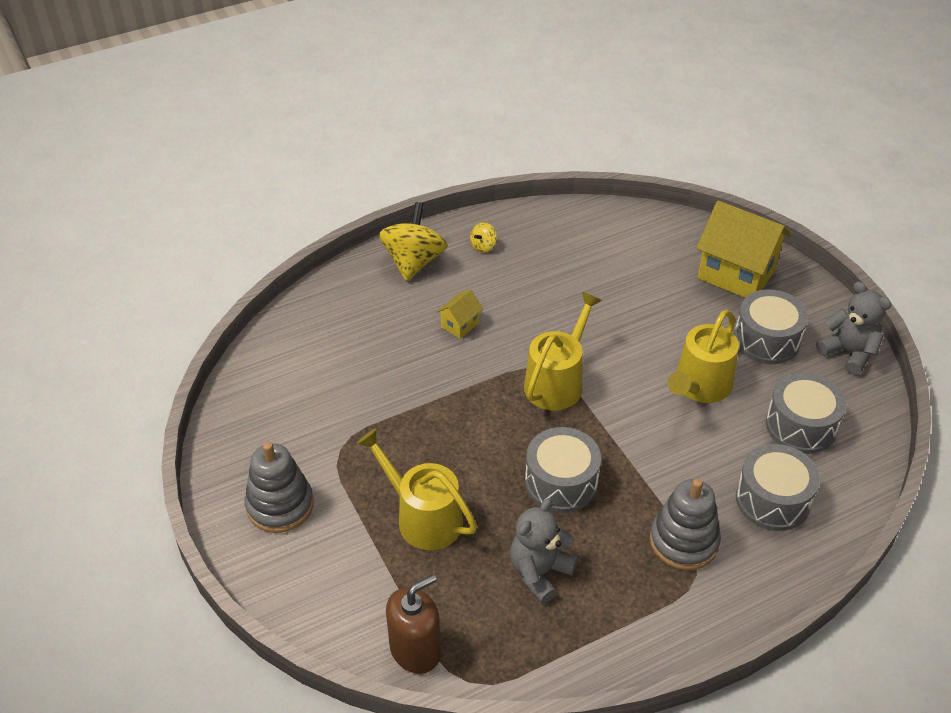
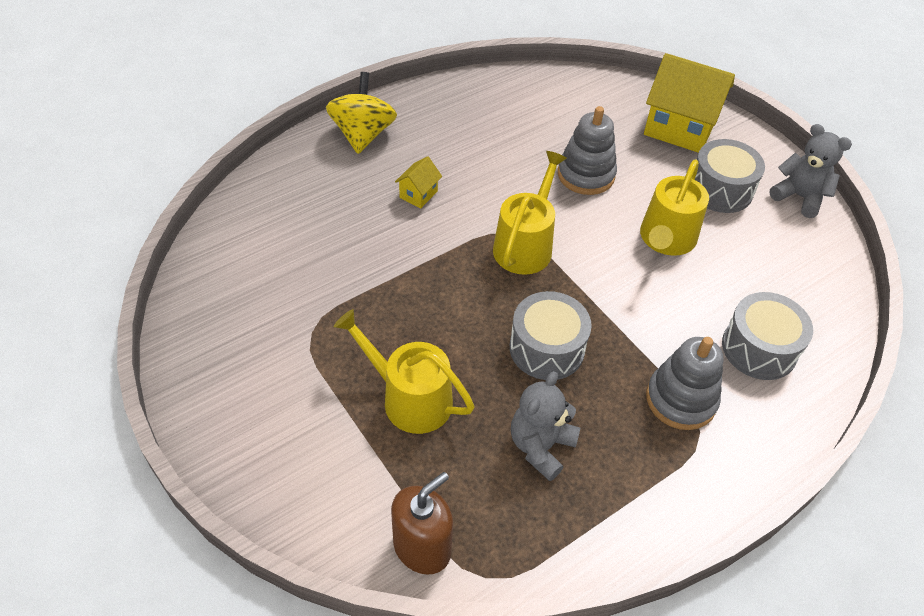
camera: 10 degrees left, 5 degrees up
grey stacking toy [245,442,314,533] -> grey stacking toy moved to [558,106,617,195]
yellow spinning top [470,222,497,253] -> none
grey drum [766,372,846,454] -> none

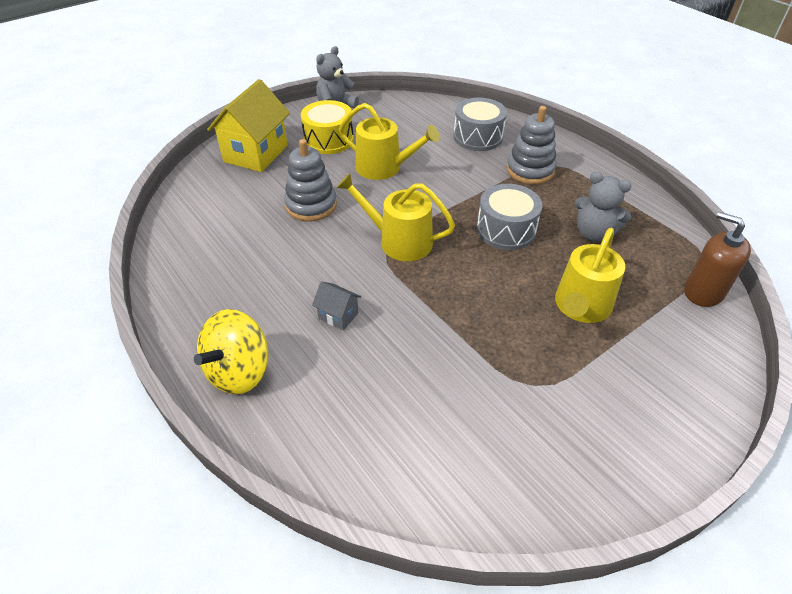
camera: 90 degrees left, 5 degrees down
yellow spinning top [326,72,397,154] -> yellow spinning top turned 60 degrees counterclockwise [194,309,268,395]
yellow house [395,156,442,208] -> grey house [312,281,361,330]
grey drum [695,139,765,213] -> yellow drum [301,100,354,154]

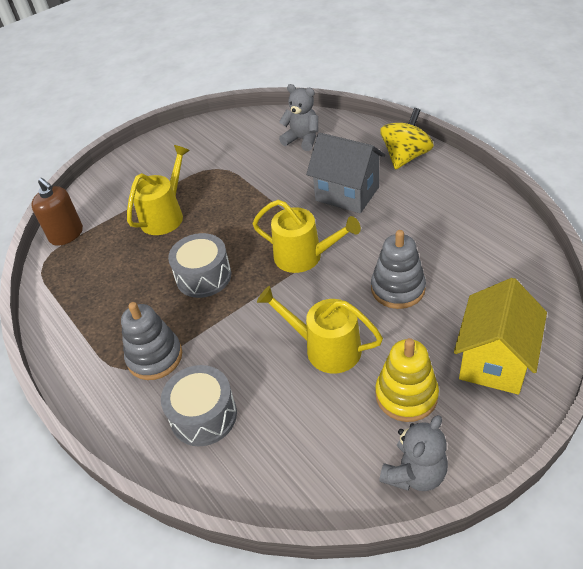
camera: 175 degrees left, 0 degrees up
yellow drum [301,100,354,154] -> yellow stacking toy [375,338,439,422]
grey house [312,281,361,330] -> grey house [306,132,385,213], size x2.18
grey teddy bear [575,172,632,242] -> grey teddy bear moved to [279,84,318,151]

